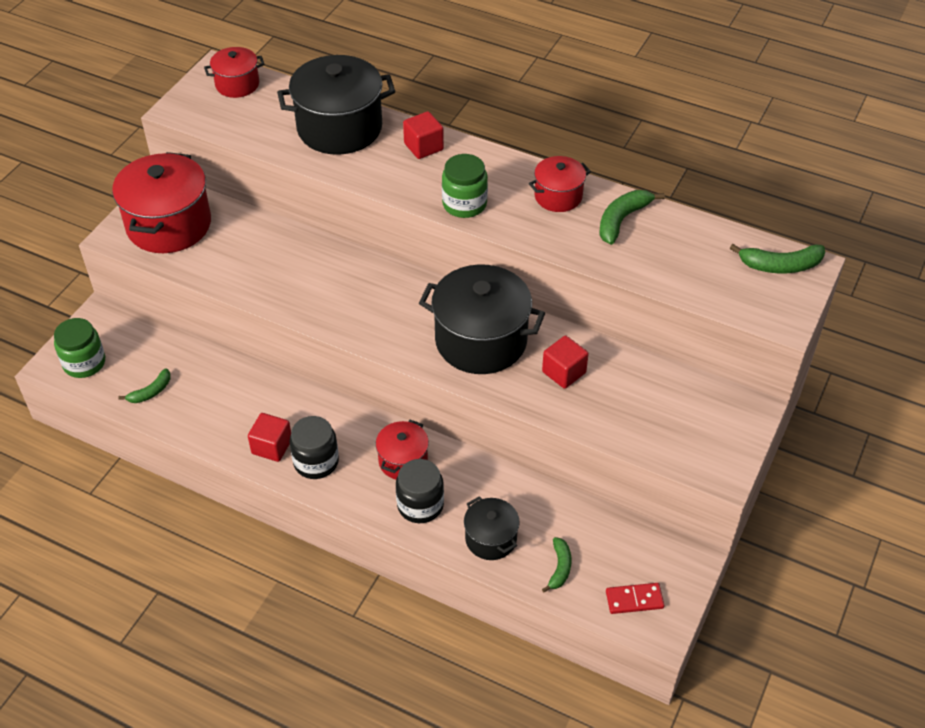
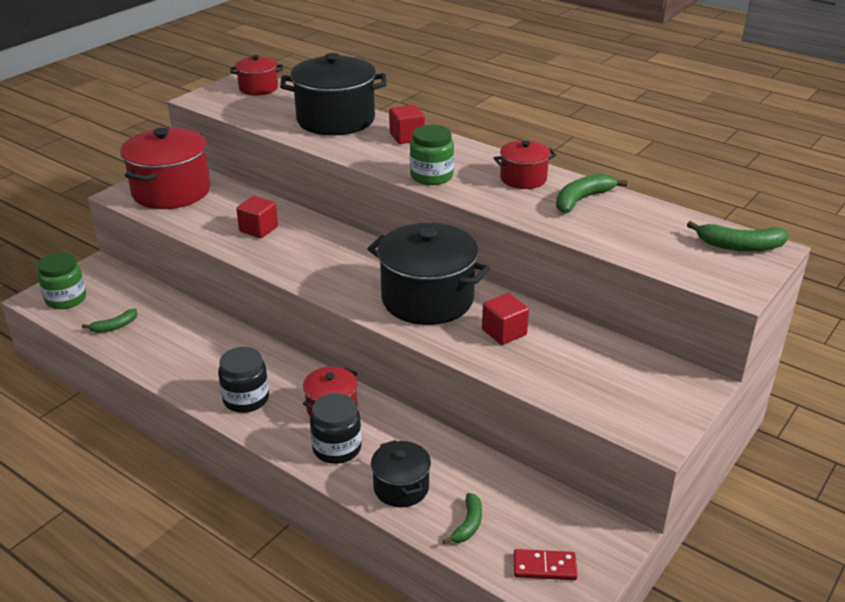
camera: 10 degrees right, 15 degrees down
red cube [248,413,291,462] -> red cube moved to [236,196,278,238]

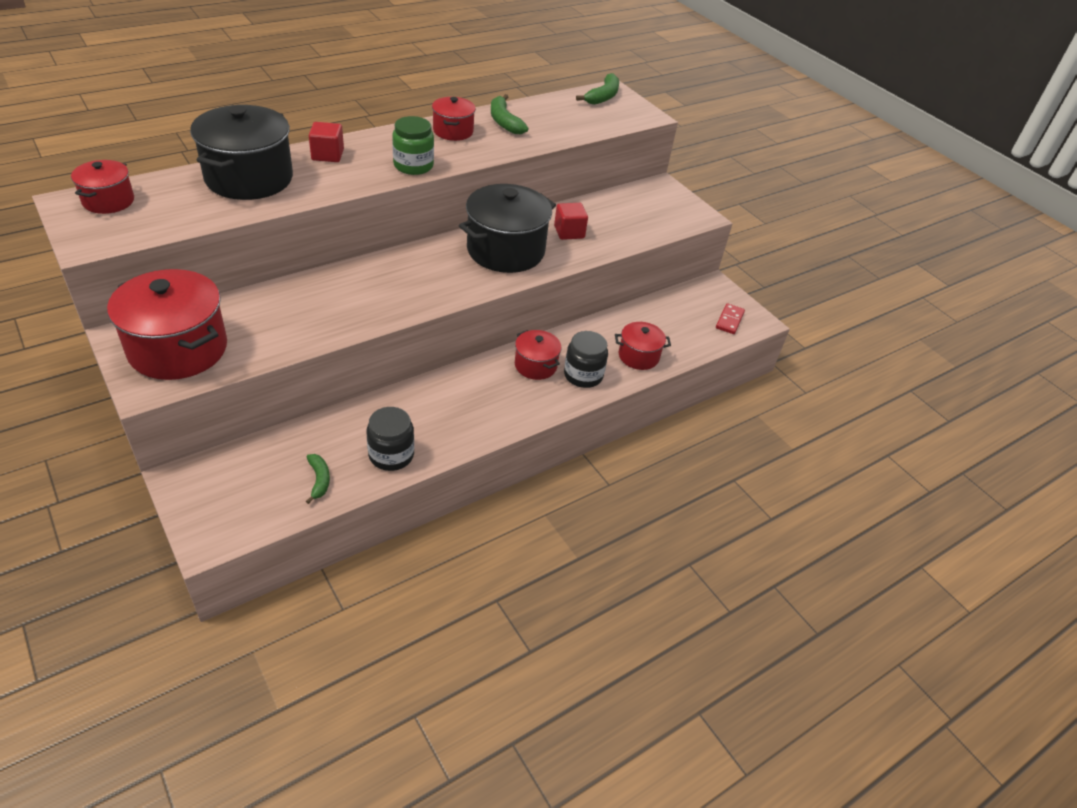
camera: 75 degrees left, 10 degrees up
green jar [37,252,86,309] -> none
black jar [218,347,269,413] -> black jar moved to [367,407,414,471]
red cube [236,196,278,238] -> none
black pot [371,440,431,507] -> red pot [615,322,671,370]
green banana [442,493,482,544] -> none

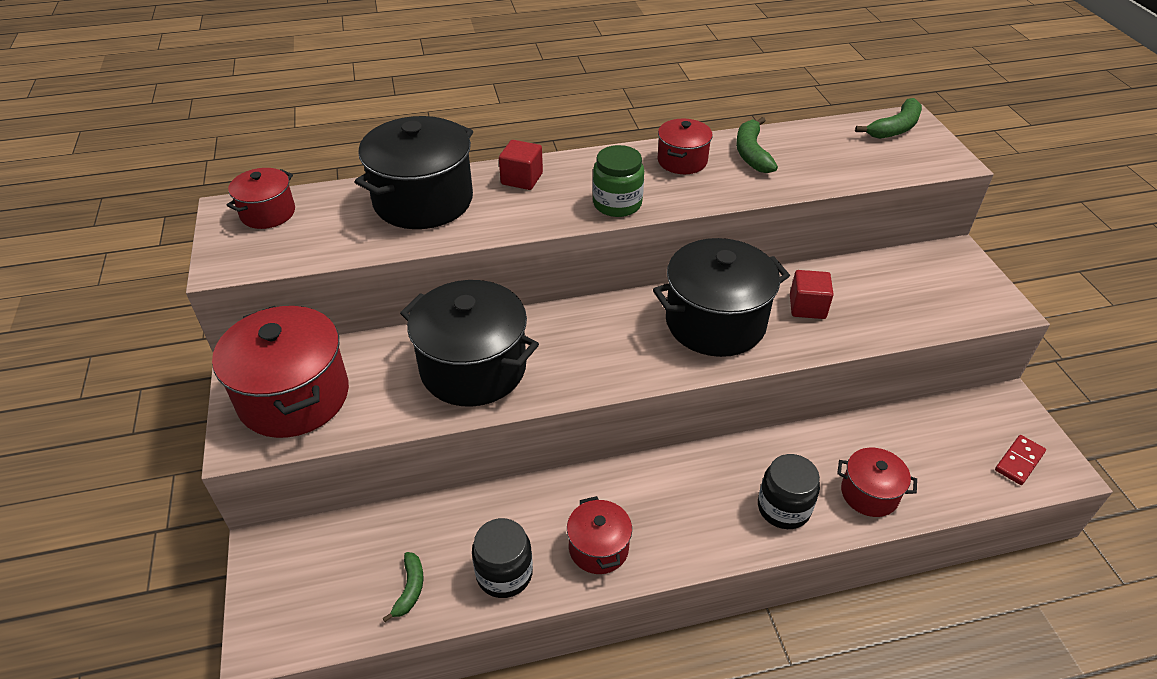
camera: 25 degrees right, 0 degrees up
red pot [515,330,562,380] -> red pot moved to [567,496,632,574]
none -> black pot [400,280,539,407]

